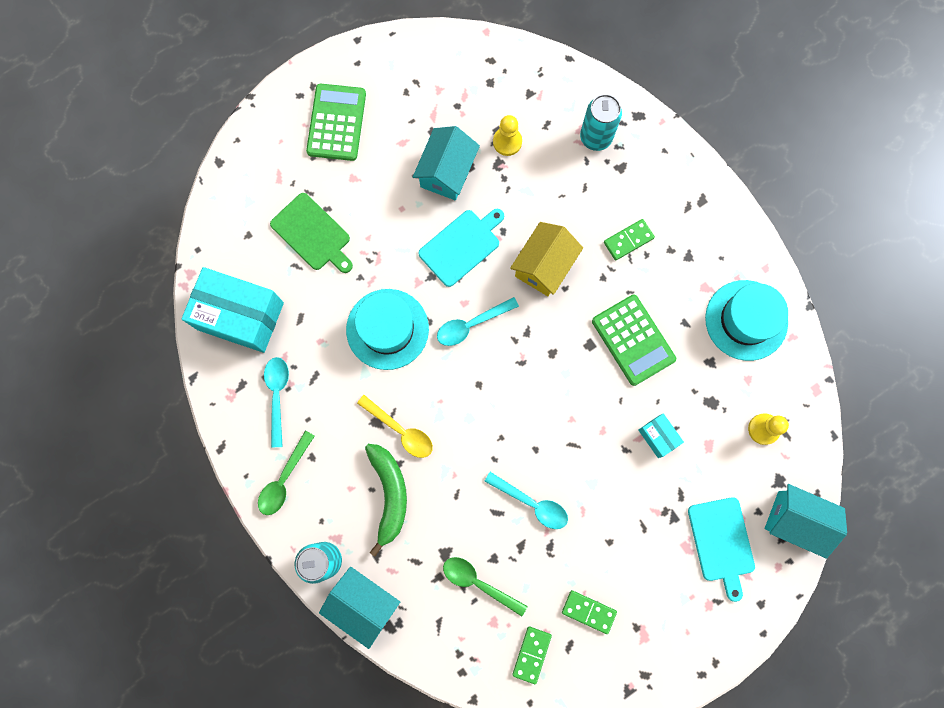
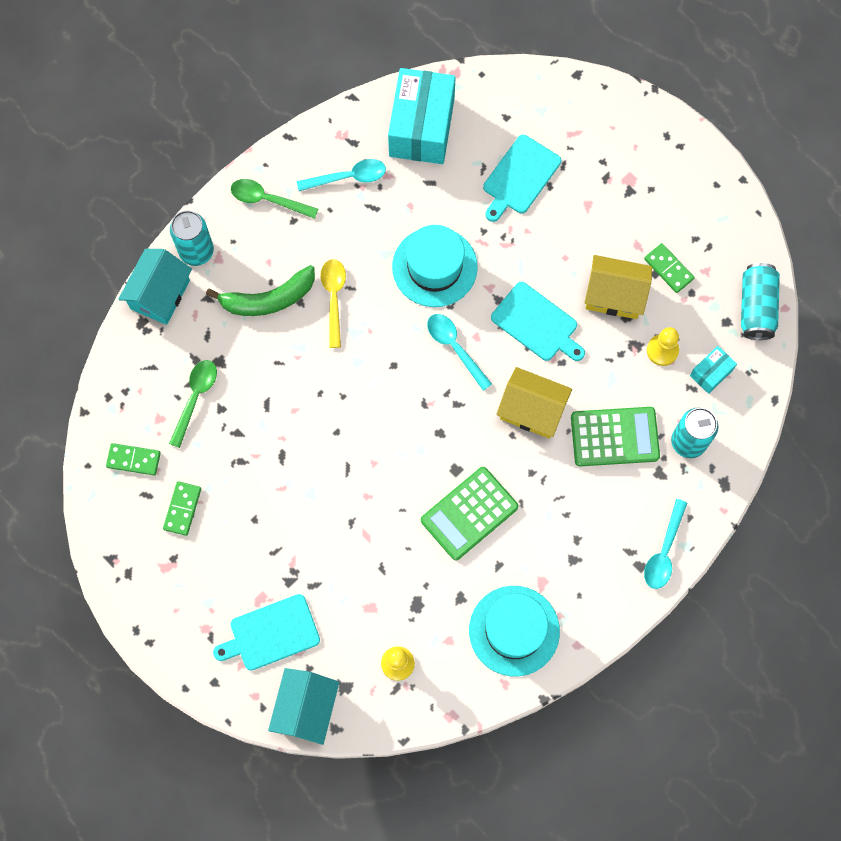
camera: 80 degrees right, 5 degrees down
green cutting board [270,193,353,273] -> turquoise cutting board [483,135,561,222]
green calculator [306,84,366,161] -> green calculator moved to [571,407,660,466]
yellow spoon [357,395,433,458] -> yellow spoon turned 150 degrees clockwise [320,259,346,348]
turquoise house [413,126,480,201] -> yellow house [584,255,652,319]
turquoise spoon [484,472,568,529] -> turquoise spoon moved to [644,499,687,589]
green domino [604,219,655,261] -> green domino moved to [644,243,694,293]
turquoise box [638,413,684,458] -> turquoise box moved to [690,346,737,394]
none -> turquoise can [741,263,780,340]

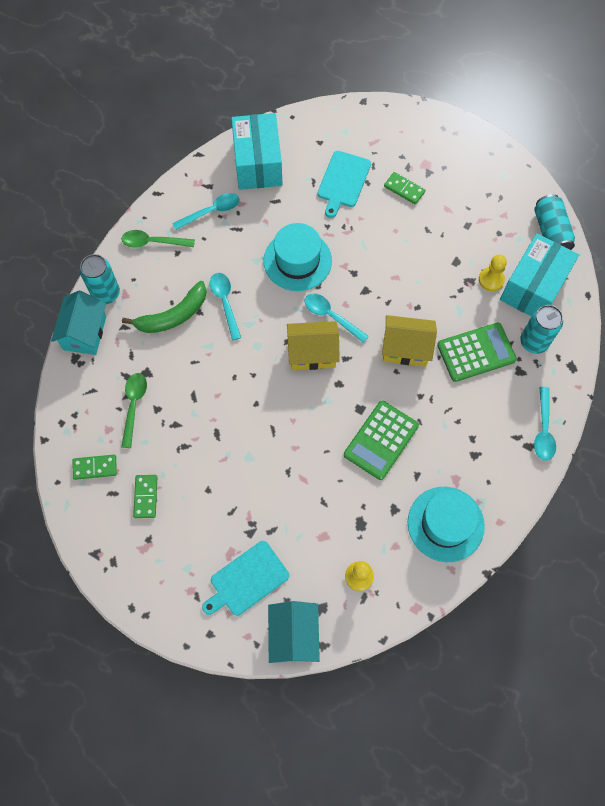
camera: 15 degrees left, 5 degrees down
yellow spoon [320,259,346,348] -> turquoise spoon [210,273,241,340]
turquoise cutting board [491,282,585,361] -> none
yellow house [584,255,652,319] -> yellow house moved to [287,321,340,370]
green domino [644,243,694,293] -> green domino moved to [384,172,425,204]
turquoise box [690,346,737,394] -> turquoise box [500,233,579,316], size x2.18

